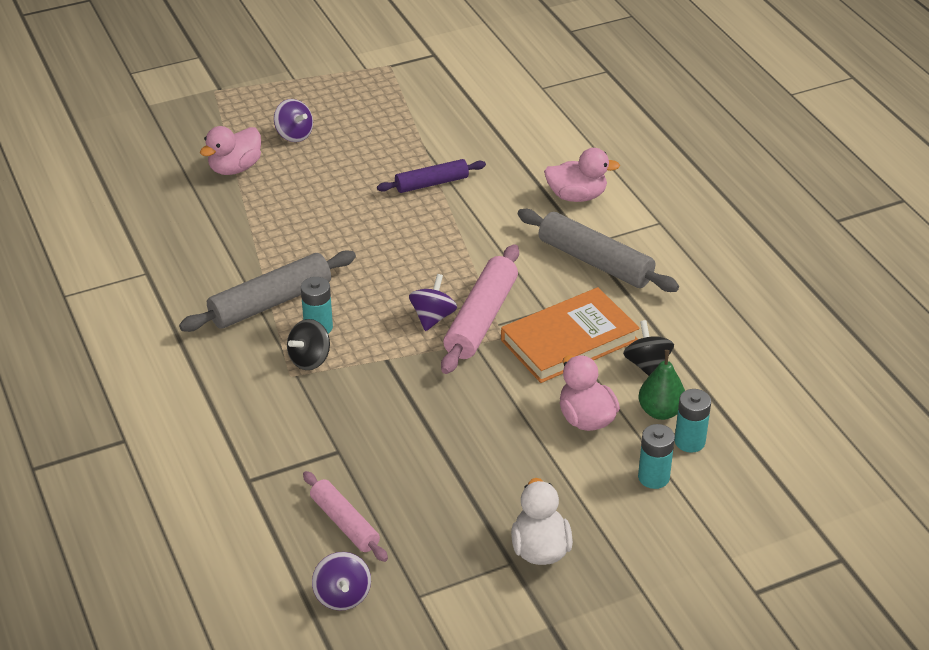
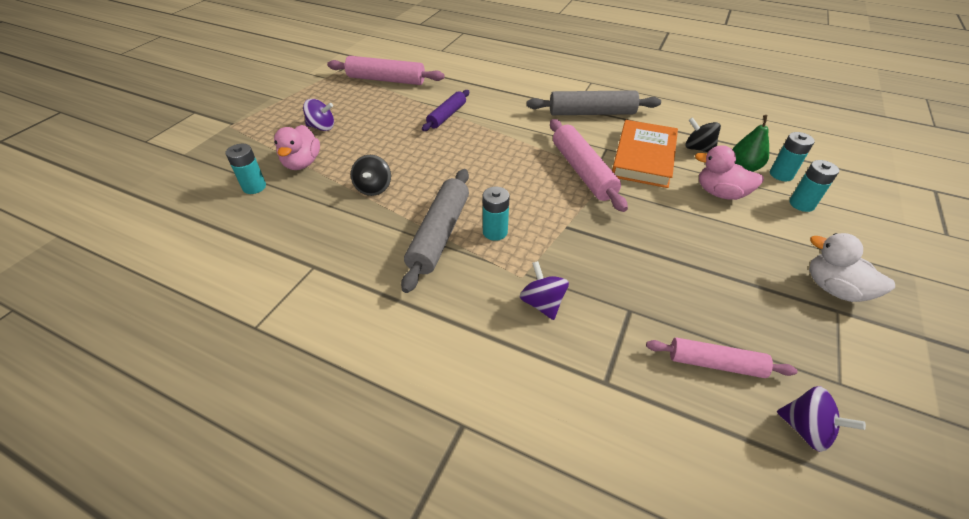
camera: 40 degrees left, 5 degrees up
black spinning top [287,319,330,370] -> black spinning top moved to [351,155,391,196]
purple spinning top [409,274,457,331] -> purple spinning top moved to [520,261,569,320]
pink duck [544,148,620,202] -> none
none -> turquoise battery [226,144,266,194]
none -> pink rolling pin [327,56,444,85]

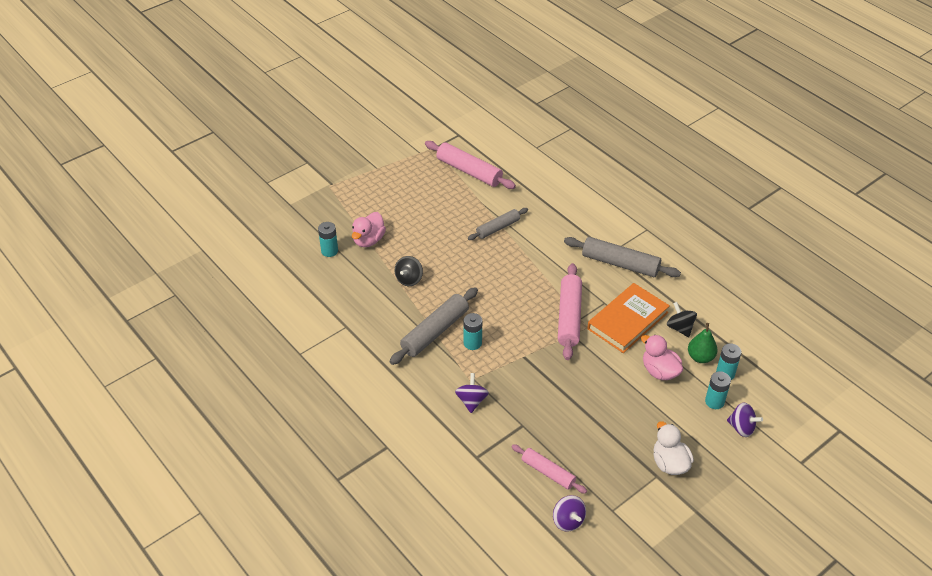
camera: 25 degrees right, 0 degrees up
purple spinning top [303,99,334,131] -> purple spinning top moved to [727,403,763,437]
purple rolling pin [422,90,469,131] -> grey rolling pin [468,208,528,240]

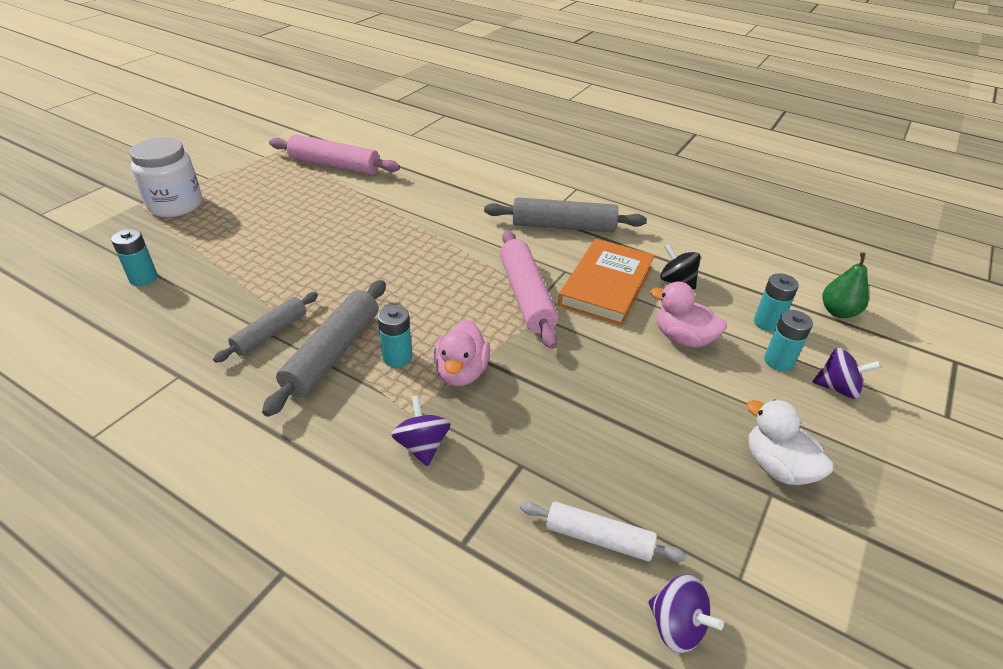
camera: 20 degrees left, 5 degrees down
pink duck [352,212,386,247] -> pink duck moved to [434,320,490,386]
black spinning top [395,256,423,286] -> none
grey rolling pin [468,208,528,240] -> grey rolling pin moved to [213,292,318,363]
pink rolling pin [511,444,587,494] -> white rolling pin [520,502,686,562]
green pear [688,323,718,363] -> green pear moved to [823,252,869,318]
none -> white jar [130,137,202,217]

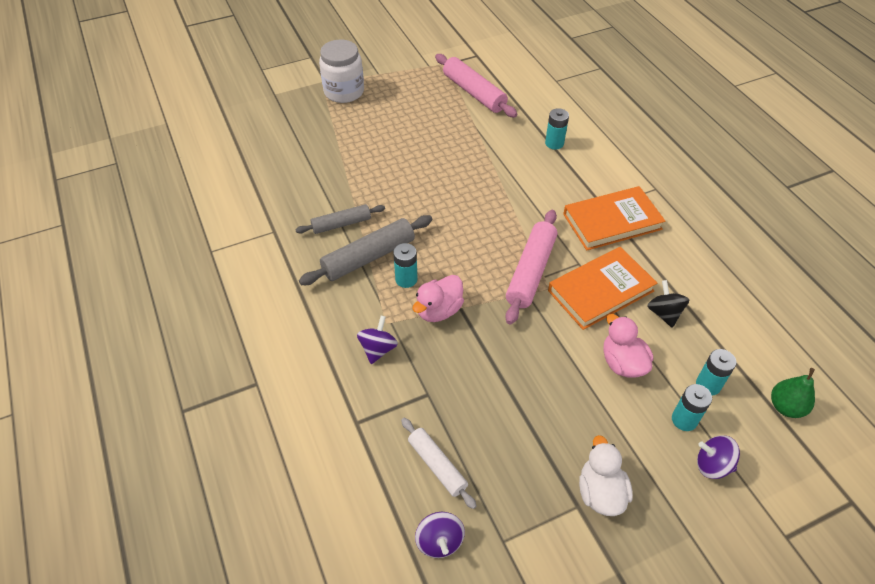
camera: 35 degrees right, 10 degrees up
turquoise battery [111,229,158,286] -> turquoise battery moved to [545,108,569,150]
grey rolling pin [484,197,647,232] -> orange book [563,186,665,251]
purple spinning top [813,348,881,399] -> purple spinning top turned 150 degrees clockwise [697,435,740,479]

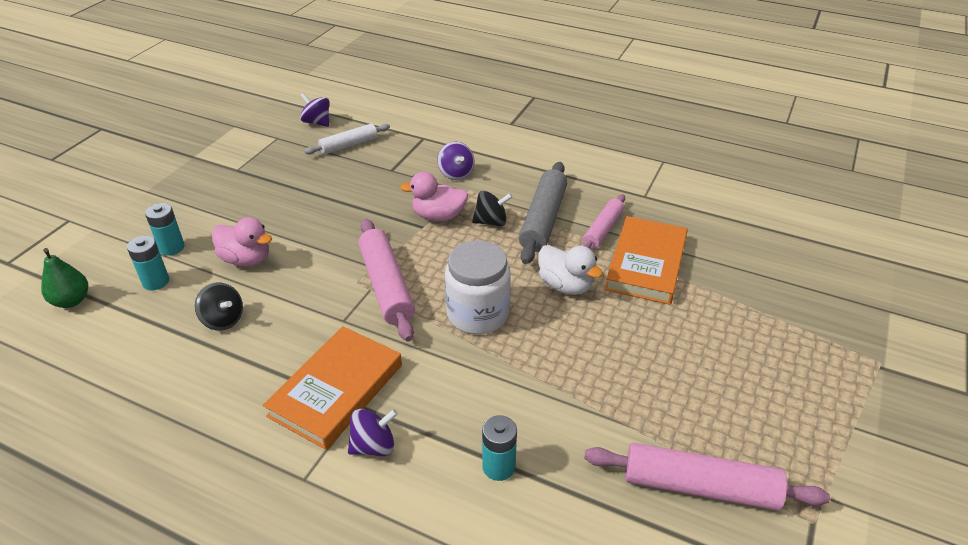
camera: 140 degrees right, 10 degrees down
grey rolling pin [295,204,385,234] -> pink rolling pin [583,194,625,249]
white jar [319,40,364,103] -> white jar moved to [445,240,511,334]
turquoise battery [393,243,418,288] -> black spinning top [472,191,512,226]
white rolling pin [401,418,477,509] -> white rolling pin turned 45 degrees counterclockwise [304,123,390,155]
pink duck [413,275,464,322] -> pink duck turned 90 degrees counterclockwise [400,172,469,221]
orange book [548,247,657,330] -> orange book moved to [605,216,688,305]
white duck [579,435,633,516] -> white duck moved to [538,245,603,295]
purple spinning top [697,435,740,479] -> purple spinning top moved to [348,409,398,456]

